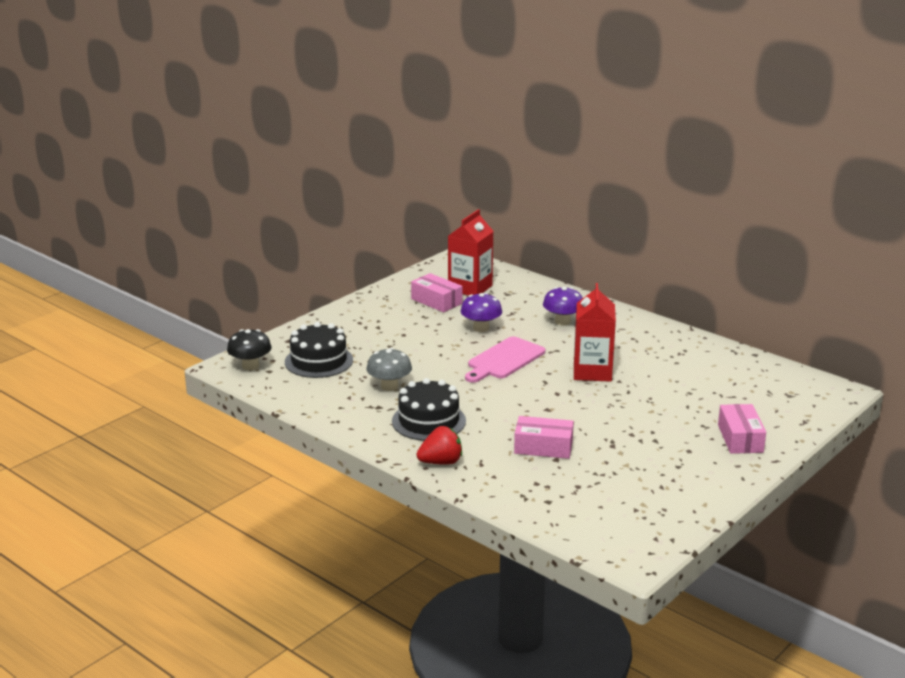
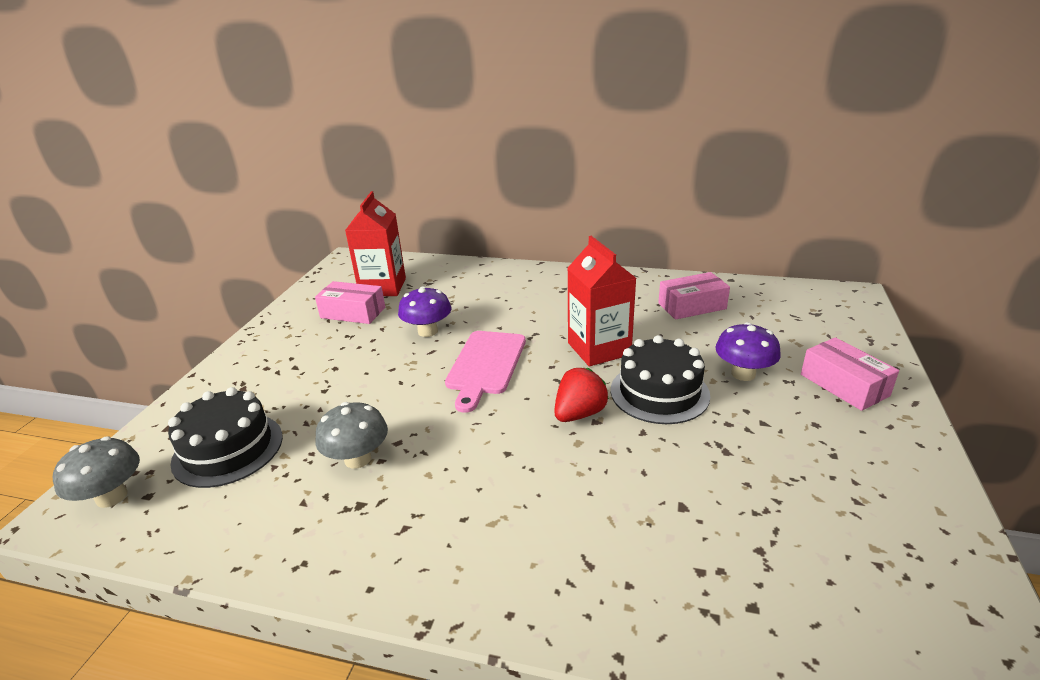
camera: 25 degrees left, 5 degrees up
black mushroom [227,329,272,370] -> grey mushroom [53,436,140,508]
black cake [392,378,466,441] -> black cake moved to [611,335,710,424]
red strawberry [417,426,462,465] -> red strawberry moved to [554,368,609,422]
pink box [514,416,574,459] -> pink box moved to [658,272,730,320]
purple mushroom [543,287,583,325] -> purple mushroom moved to [715,322,781,381]

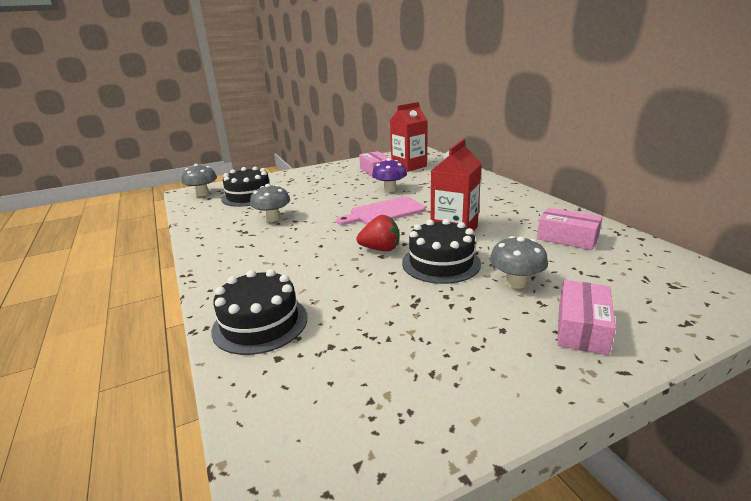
camera: 50 degrees right, 5 degrees down
purple mushroom [715,322,781,381] -> grey mushroom [490,236,548,289]
none -> black cake [211,269,307,355]

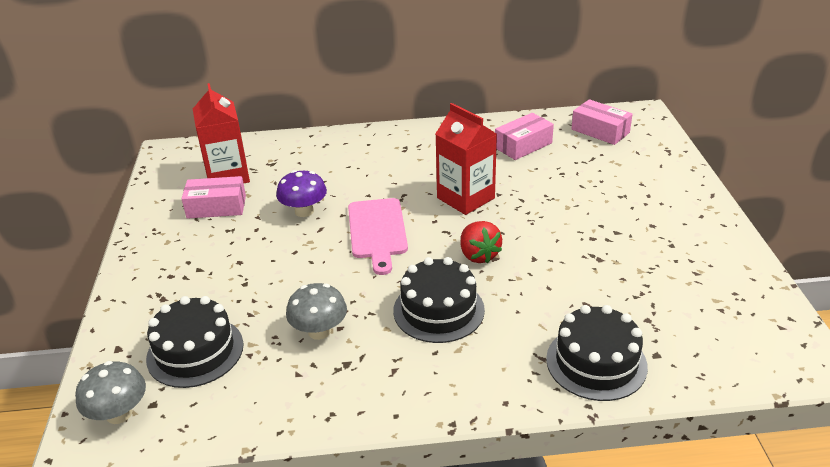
camera: 70 degrees left, 10 degrees up
red strawberry [356,215,399,251] -> red strawberry turned 135 degrees clockwise [460,221,502,263]
black cake [402,219,481,284] -> black cake moved to [393,257,485,343]
grey mushroom [490,236,548,289] -> none
pink box [557,280,616,355] -> pink box moved to [571,99,633,145]

